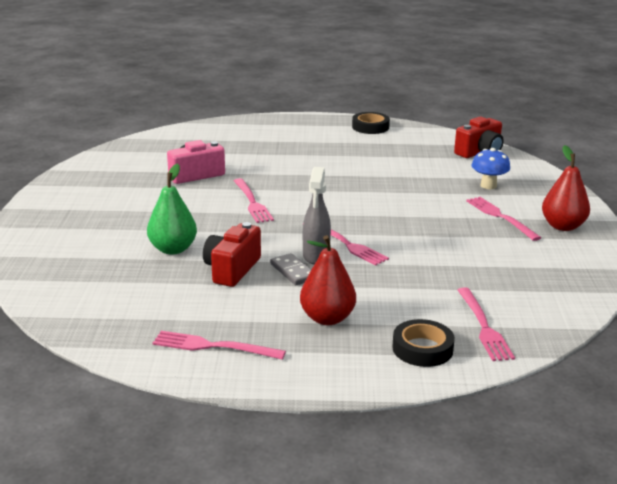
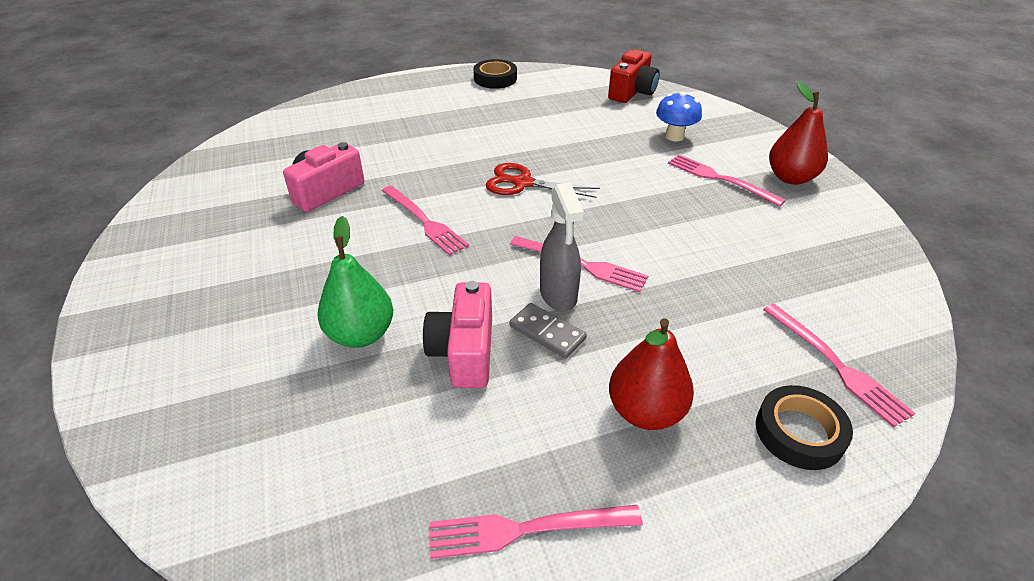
camera: 20 degrees left, 15 degrees up
red camera [203,222,261,287] -> pink camera [423,281,492,388]
none -> red scissors [486,163,600,198]

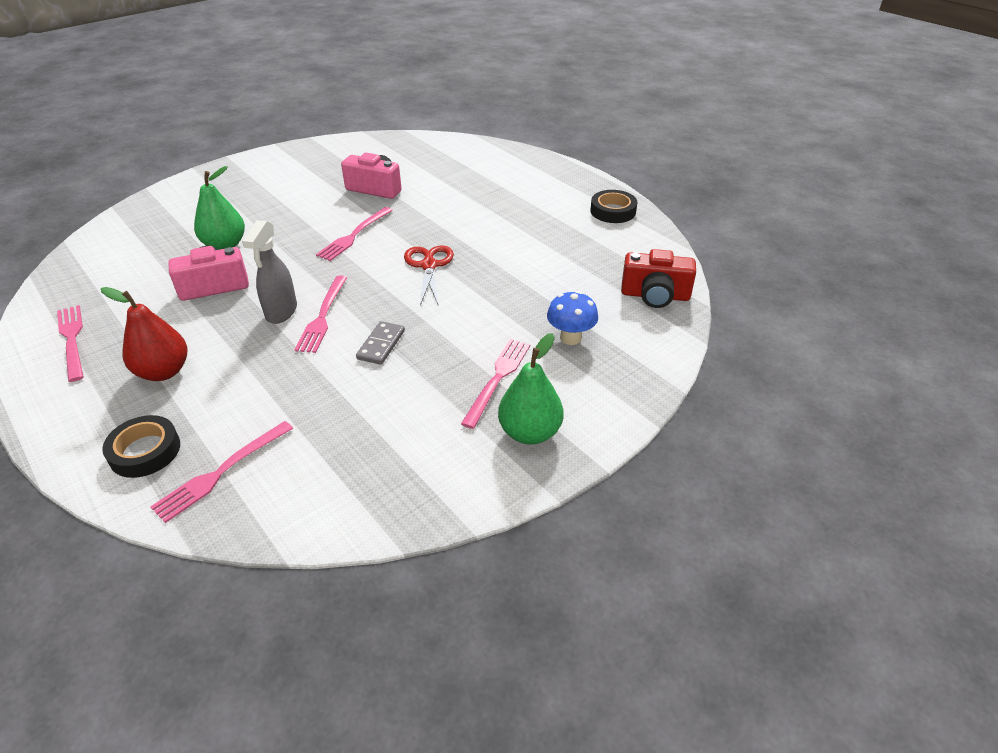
camera: 70 degrees right, 0 degrees up
grey domino [510,303,587,358] -> grey domino moved to [356,321,405,365]
grey spray bottle [540,182,584,311] -> grey spray bottle turned 45 degrees counterclockwise [242,220,297,324]
red pear [769,82,828,185] -> green pear [498,333,563,445]

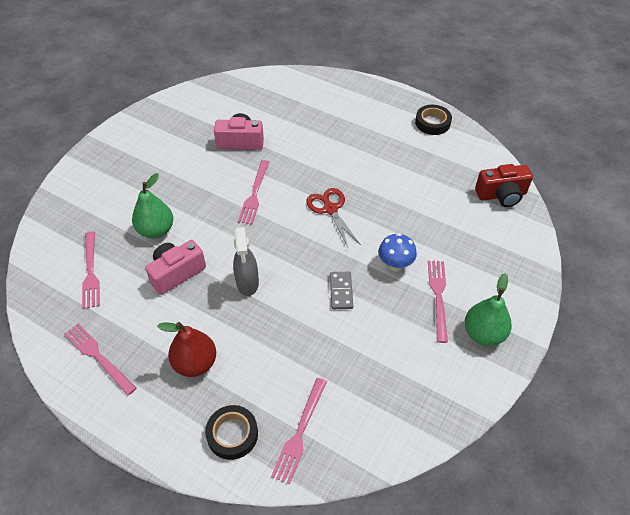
camera: 20 degrees left, 10 degrees up
pink fork [294,275,347,353] -> pink fork moved to [82,231,100,309]
blue mushroom [547,291,598,345] -> blue mushroom moved to [378,233,417,272]

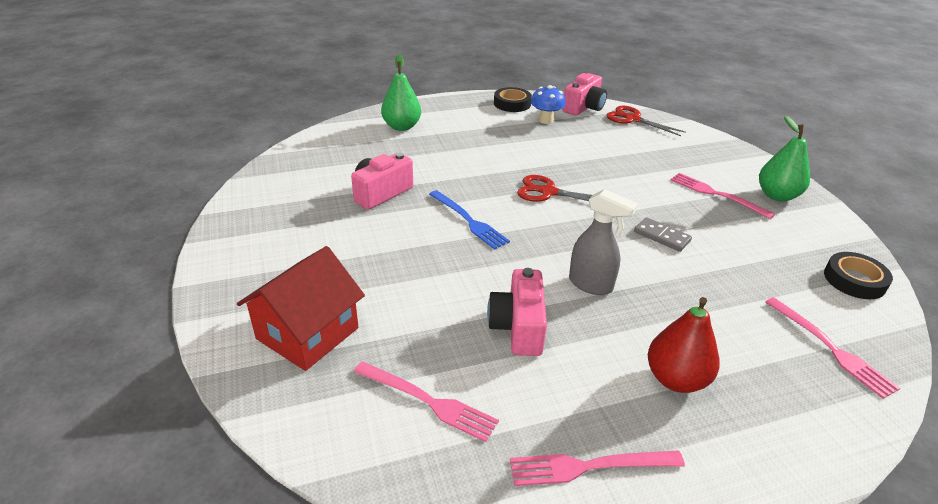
camera: 50 degrees left, 15 degrees down
green pear [132,173,173,238] -> green pear moved to [381,54,421,131]
black tape [205,405,258,460] -> black tape moved to [824,252,893,299]
pink fork [238,160,269,224] -> blue fork [429,190,510,250]
blue mushroom [378,233,417,272] -> blue mushroom moved to [531,85,566,124]
red camera [475,164,533,207] -> red scissors [606,106,686,136]
none -> red house [237,246,365,371]
none -> pink camera [562,73,607,116]

